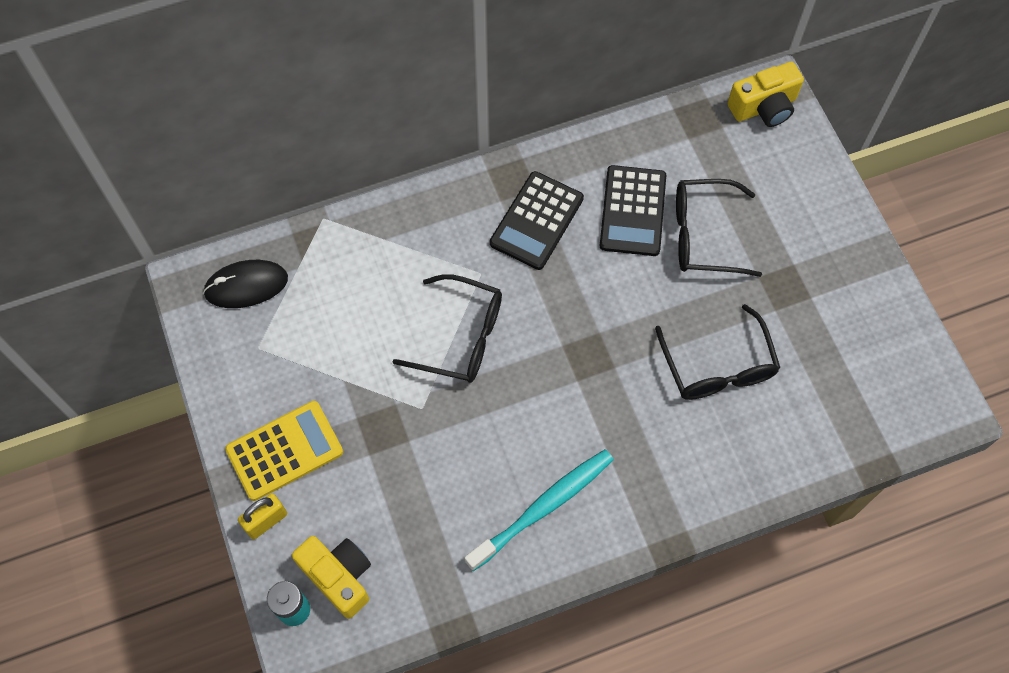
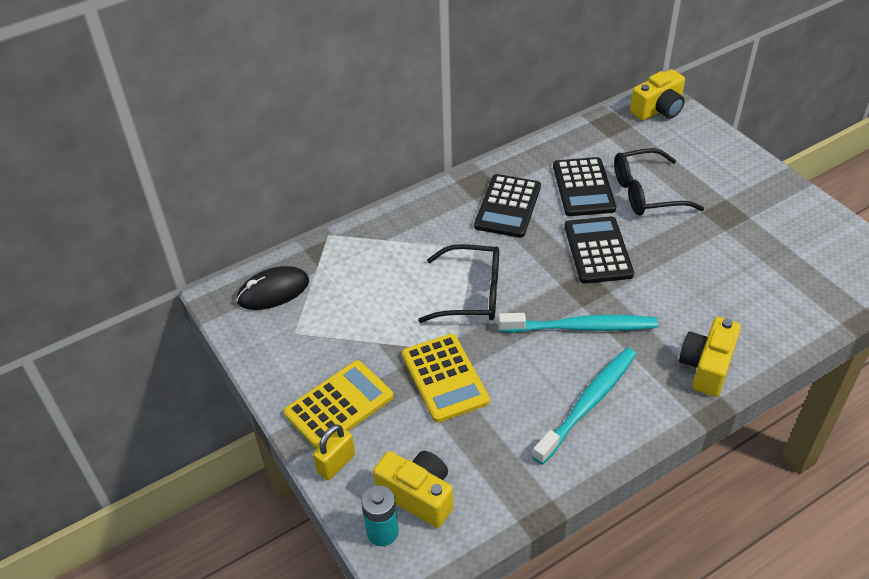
camera: 10 degrees left, 20 degrees down
black glasses [655,304,780,400] -> none
none -> yellow calculator [402,334,490,423]
none -> turquoise toothbrush [499,313,658,333]
none -> black calculator [564,216,634,284]
none -> yellow camera [679,317,741,397]

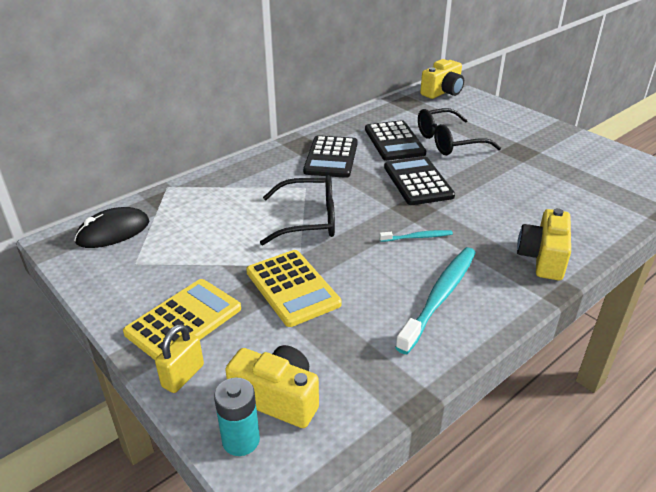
camera: 10 degrees left, 10 degrees down
turquoise toothbrush [499,313,658,333] -> turquoise toothbrush [379,230,453,242], size x0.49

